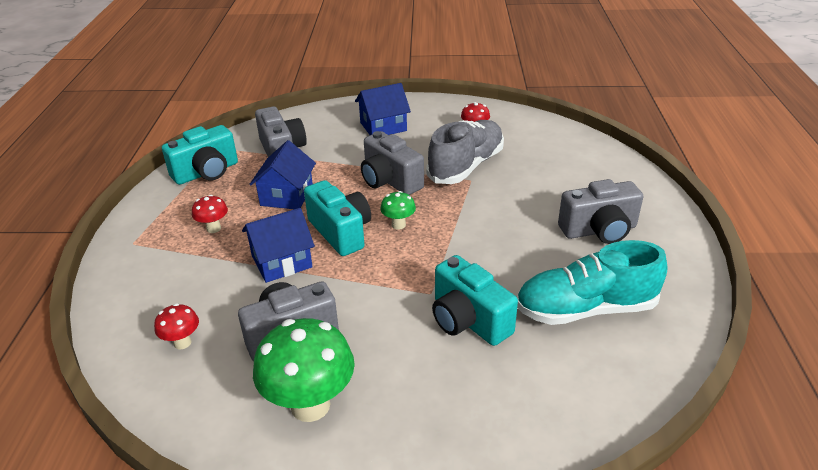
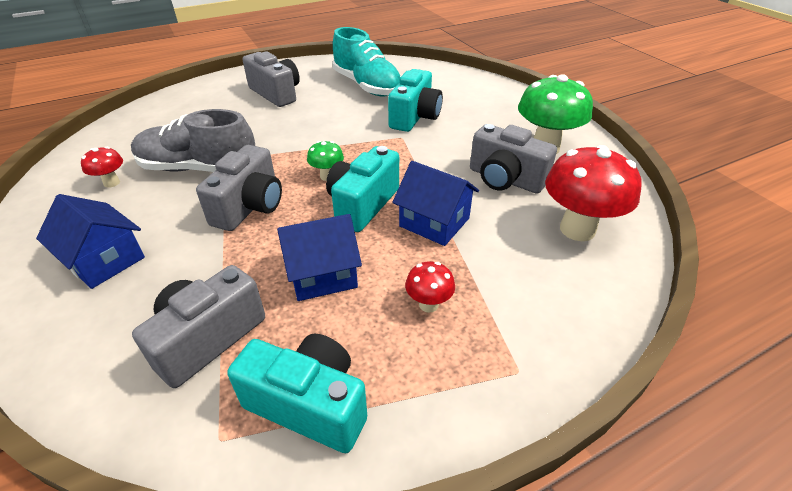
camera: 120 degrees left, 5 degrees up
red mushroom [154,303,199,349] -> red mushroom [545,145,642,241], size x2.06

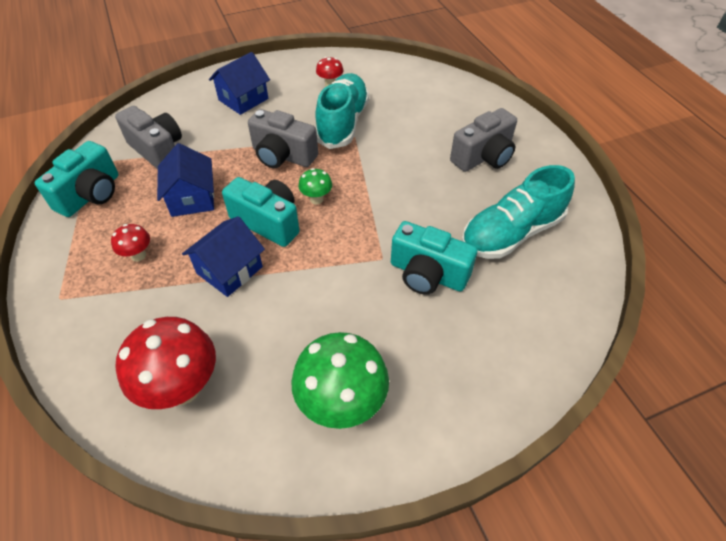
camera: 95 degrees right, 10 degrees up
grey shoe [131,109,255,172] -> turquoise shoe [315,73,369,149]
grey camera [470,124,557,194] -> none

